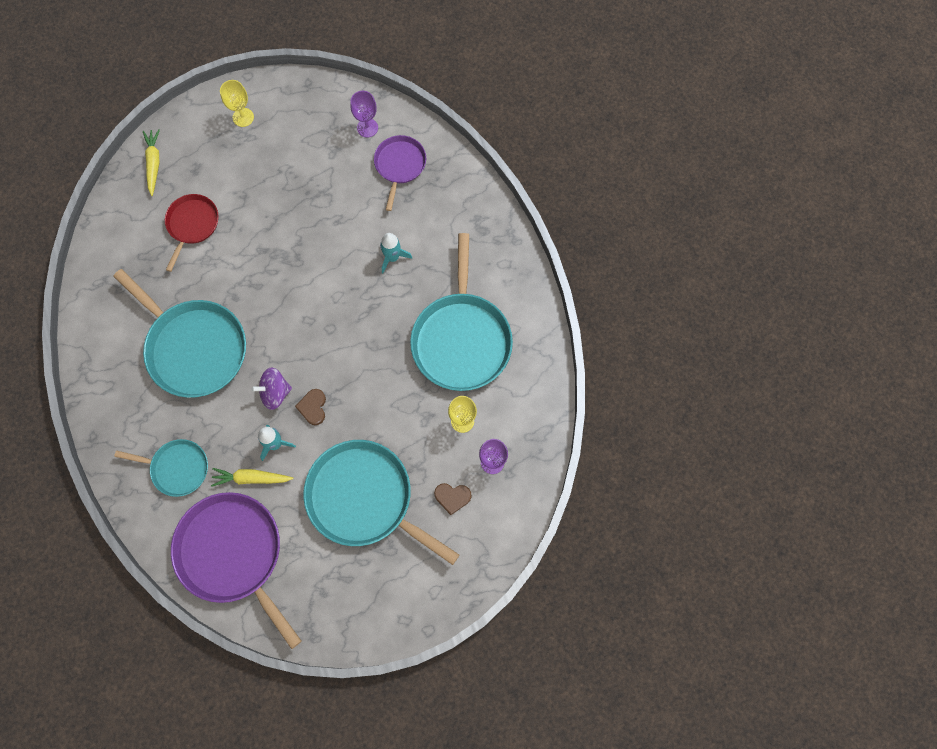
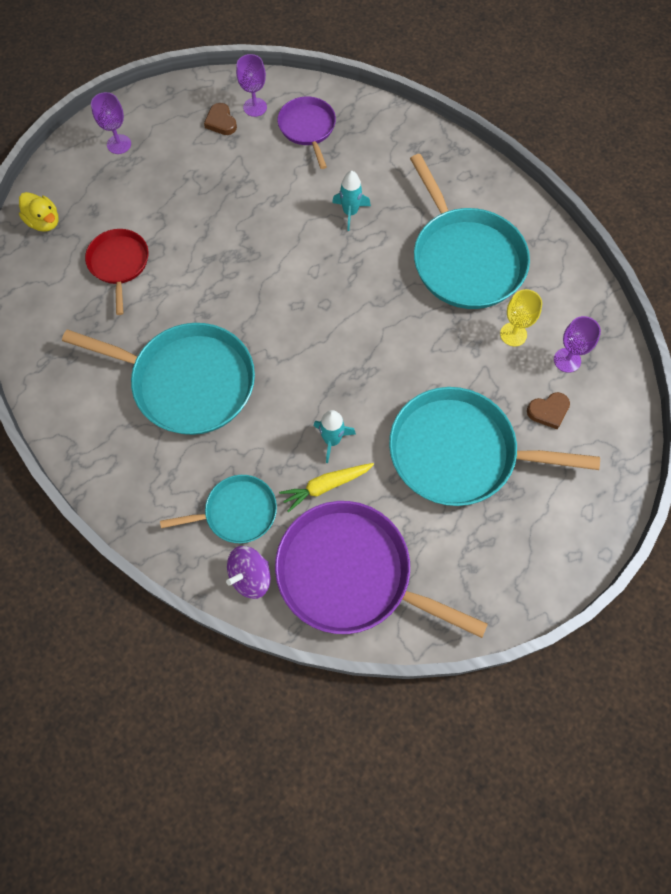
camera: 25 degrees left, 5 degrees down
yellow carrot [143,129,160,196] -> yellow duck [19,192,59,232]
yellow goblet [220,80,254,127] -> purple goblet [91,92,131,154]
purple spinning top [251,368,292,410] -> purple spinning top moved to [226,546,270,599]
brown heart [295,389,326,425] -> brown heart moved to [204,103,237,135]

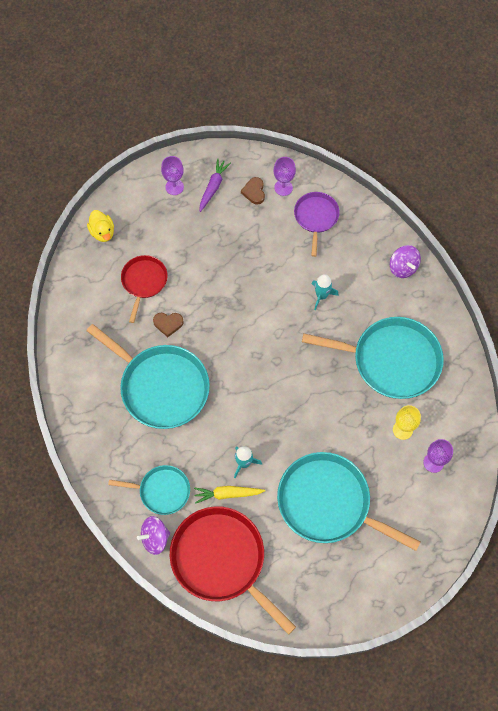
camera: 20 degrees right, 0 degrees up
purple pan [275,501,488,638] -> red pan [170,506,296,635]
turquoise pan [410,154,530,309] -> turquoise pan turned 75 degrees counterclockwise [302,317,444,399]
brown heart [527,392,570,429] -> brown heart moved to [153,313,184,337]
none -> purple carrot [200,159,231,212]
none -> purple spinning top [390,245,421,278]

